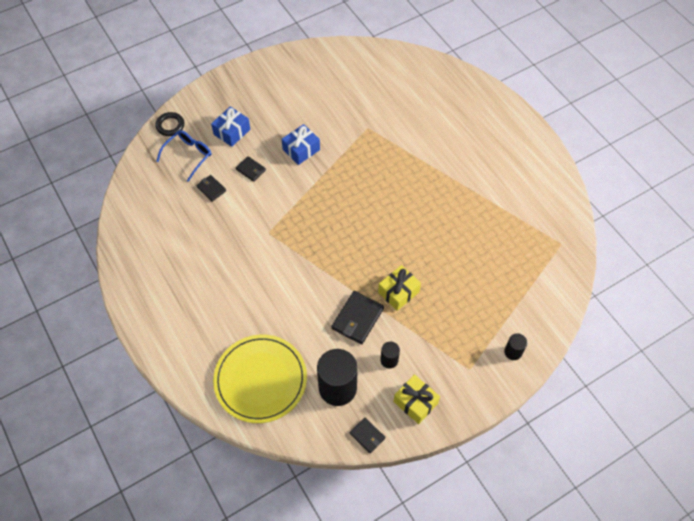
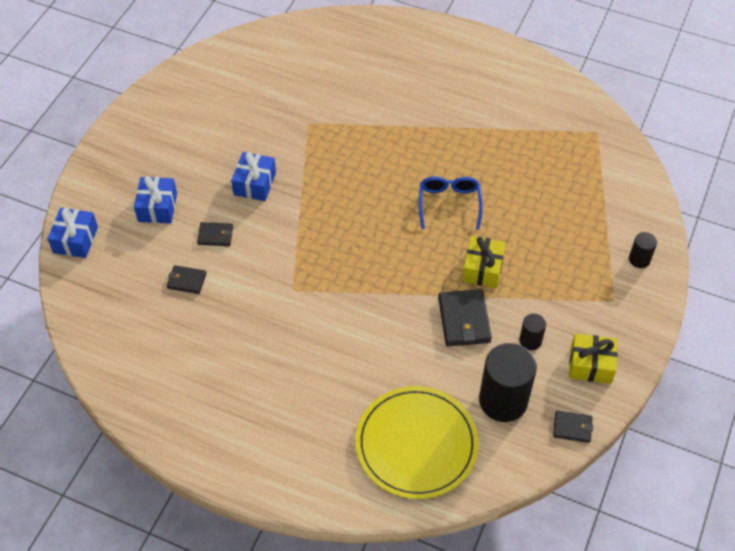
camera: 35 degrees left, 5 degrees down
black ring [155,112,184,136] -> blue gift [47,208,98,258]
blue glasses [156,130,212,182] -> blue glasses moved to [419,176,483,230]

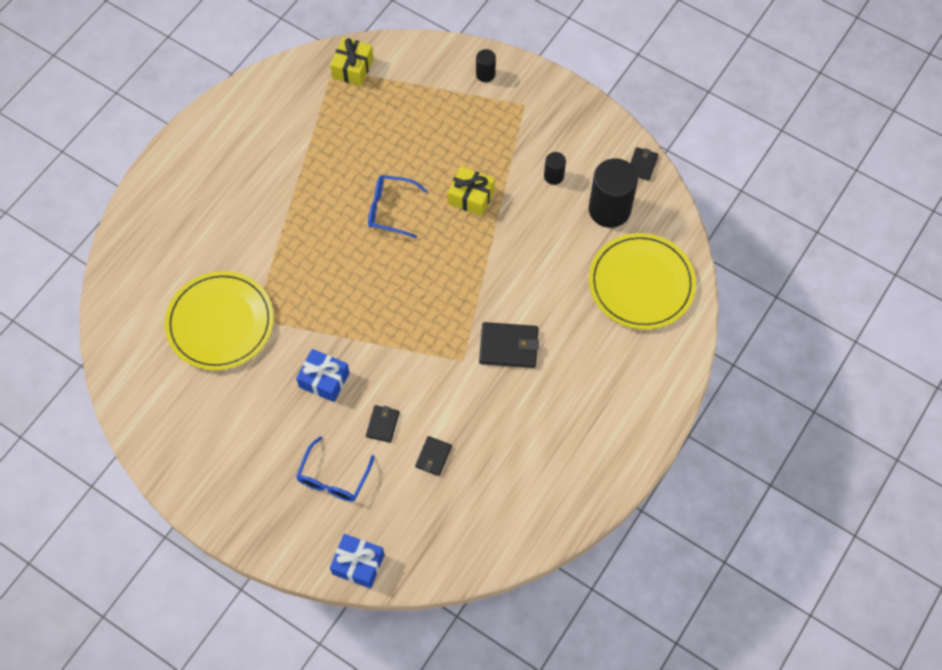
camera: 80 degrees left, 10 degrees up
blue gift [134,176,177,223] -> blue glasses [296,436,375,502]
black wallet [438,289,492,346] -> black wallet moved to [479,322,539,368]
yellow gift [569,333,618,384] -> yellow gift moved to [330,37,374,86]
none -> yellow plate [165,271,274,370]

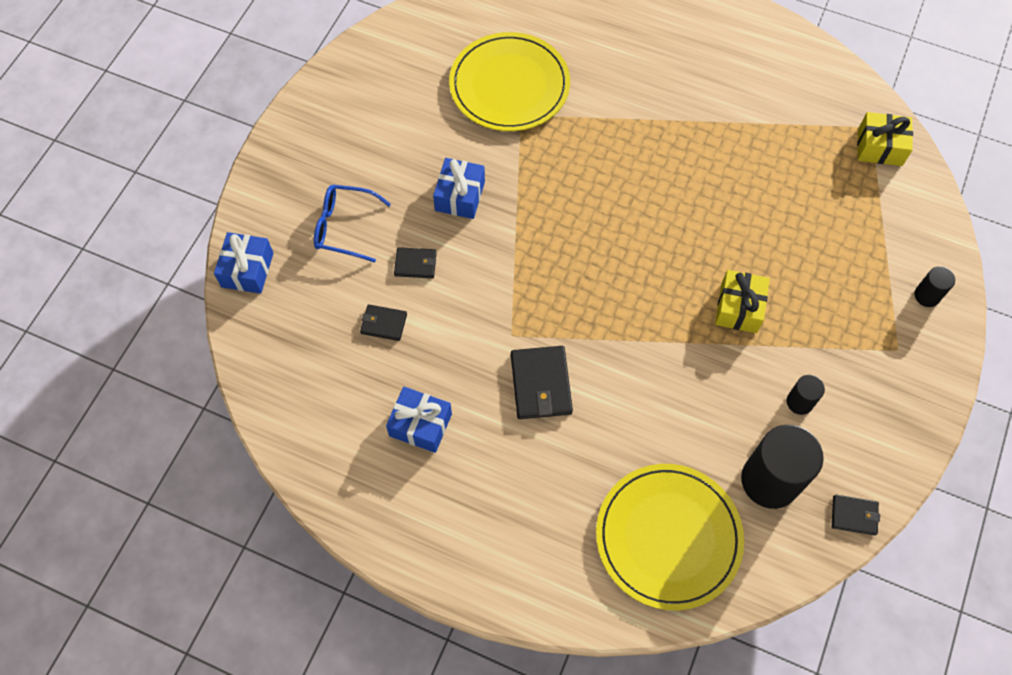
camera: 80 degrees right, 0 degrees up
blue glasses [368,175,428,238] -> none
none -> blue gift [386,387,452,453]

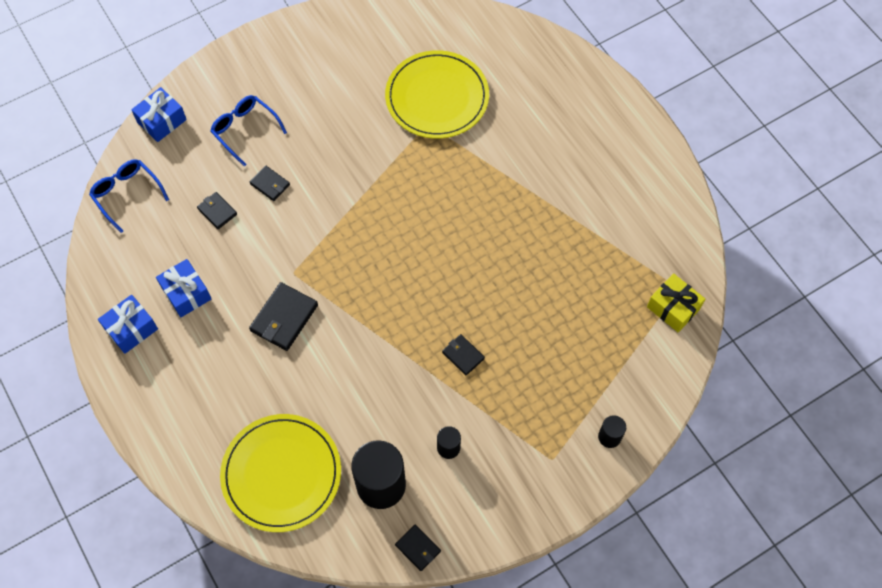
camera: 35 degrees right, 0 degrees up
blue gift [433,158,485,219] -> blue gift moved to [98,295,158,354]
yellow gift [715,270,770,333] -> black wallet [442,334,485,375]
none -> blue glasses [89,159,169,233]

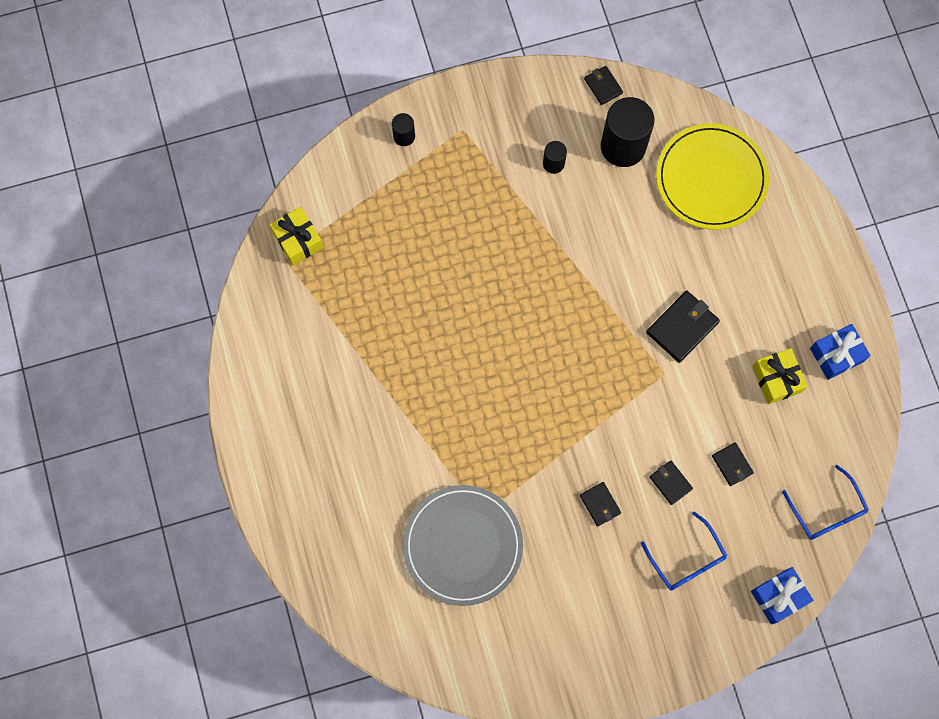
camera: 165 degrees left, 10 degrees up
blue gift [156,259,212,317] -> yellow gift [752,348,808,404]
yellow plate [385,50,489,139] -> grey plate [403,485,523,606]
black wallet [442,334,485,375] -> black wallet moved to [580,482,621,526]

